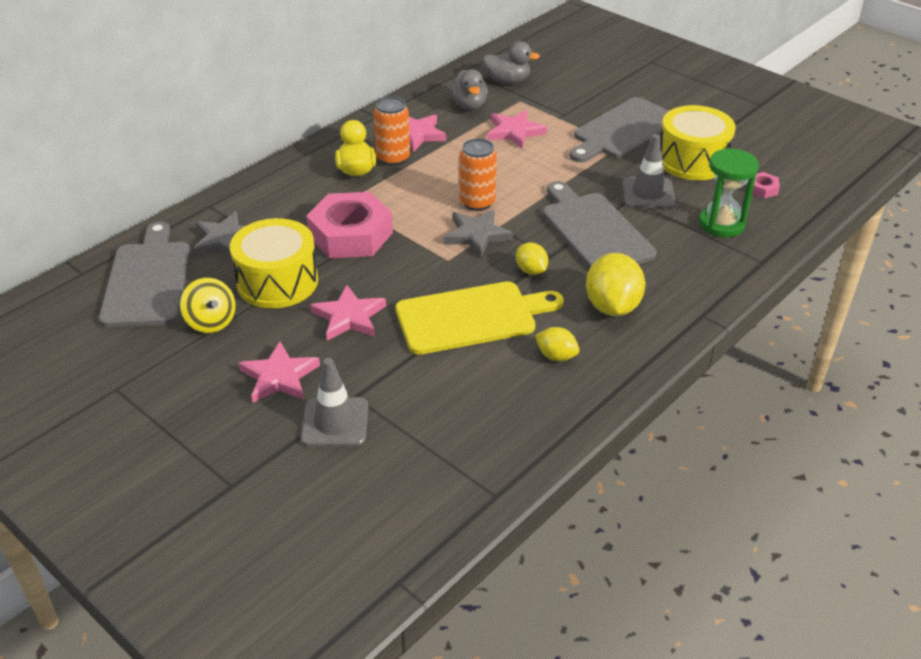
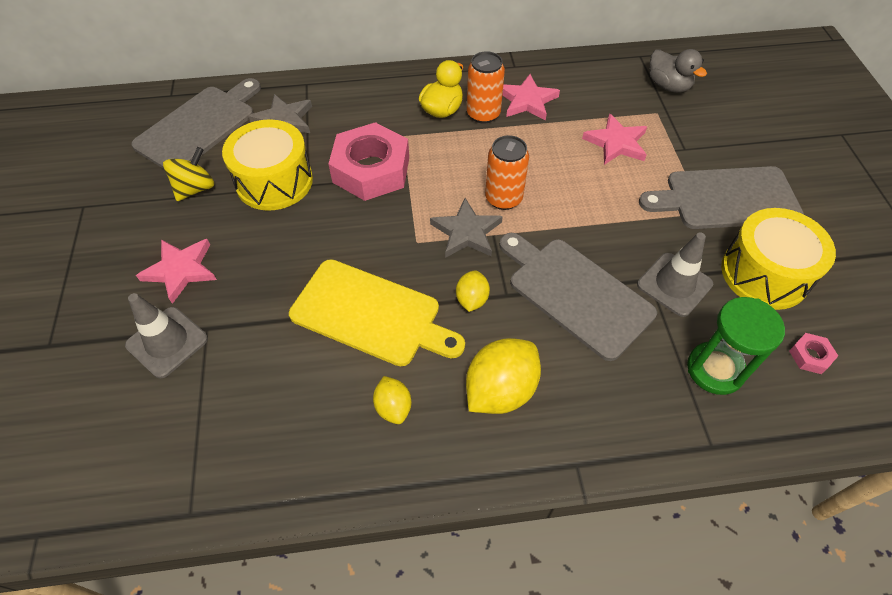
camera: 40 degrees right, 15 degrees up
yellow spinning top [180,278,236,333] -> yellow spinning top turned 150 degrees counterclockwise [163,147,214,201]
pink star [310,285,386,340] -> none
grey duck [449,69,488,110] -> none
grey cutting board [543,181,657,269] -> grey cutting board turned 60 degrees counterclockwise [499,233,657,361]

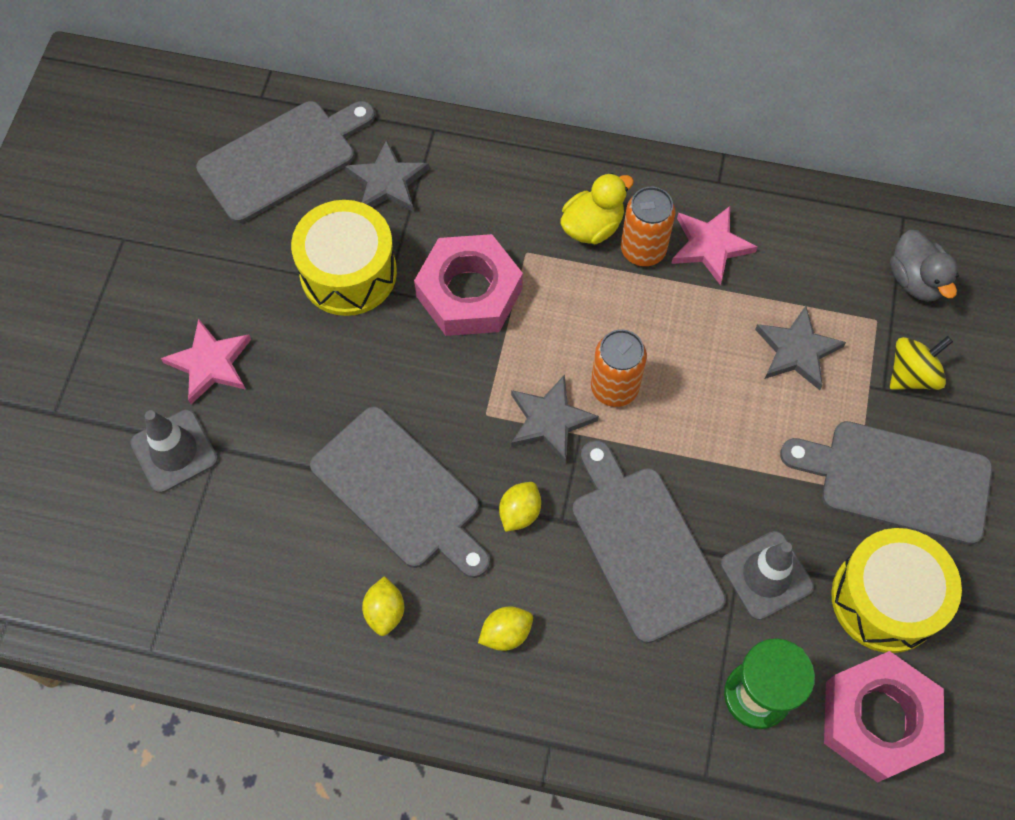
camera: 20 degrees right, 10 degrees up
yellow spinning top [163,147,214,201] -> yellow spinning top moved to [890,336,953,390]
yellow cutting board [289,259,465,366] -> grey cutting board [310,406,490,578]
yellow lemon [466,338,541,414] -> yellow lemon [478,607,533,651], size x0.55
pink star [582,113,647,165] -> grey star [755,306,846,390]
pink nut [789,333,838,374] -> pink nut [824,651,944,783], size x2.47

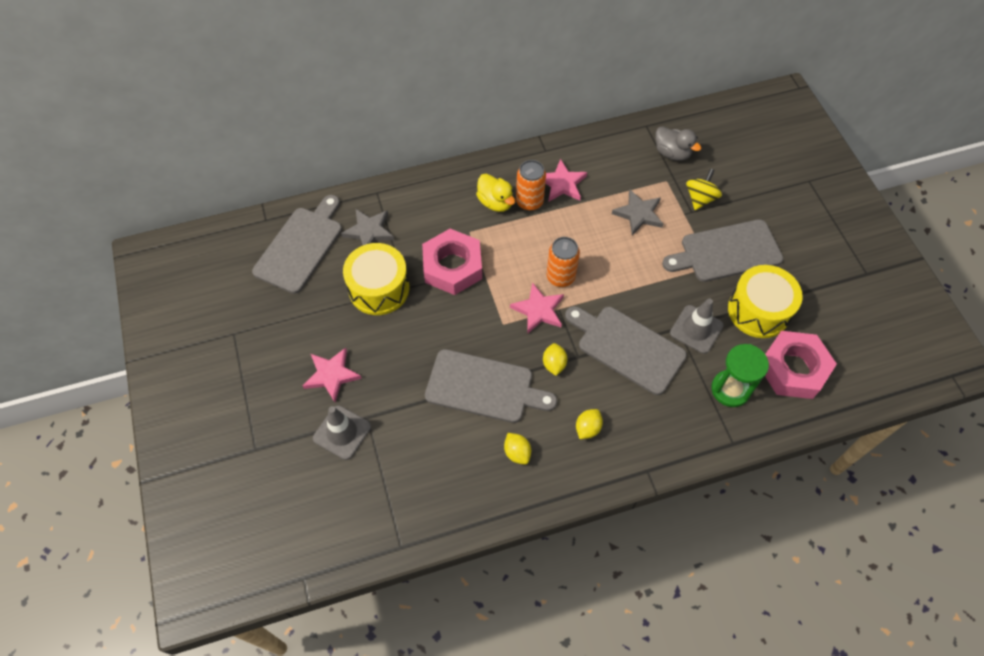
camera: 30 degrees left, 5 degrees down
grey star [511,374,599,464] -> pink star [510,282,564,333]
yellow duck [561,173,634,244] -> yellow duck turned 120 degrees clockwise [476,174,515,212]

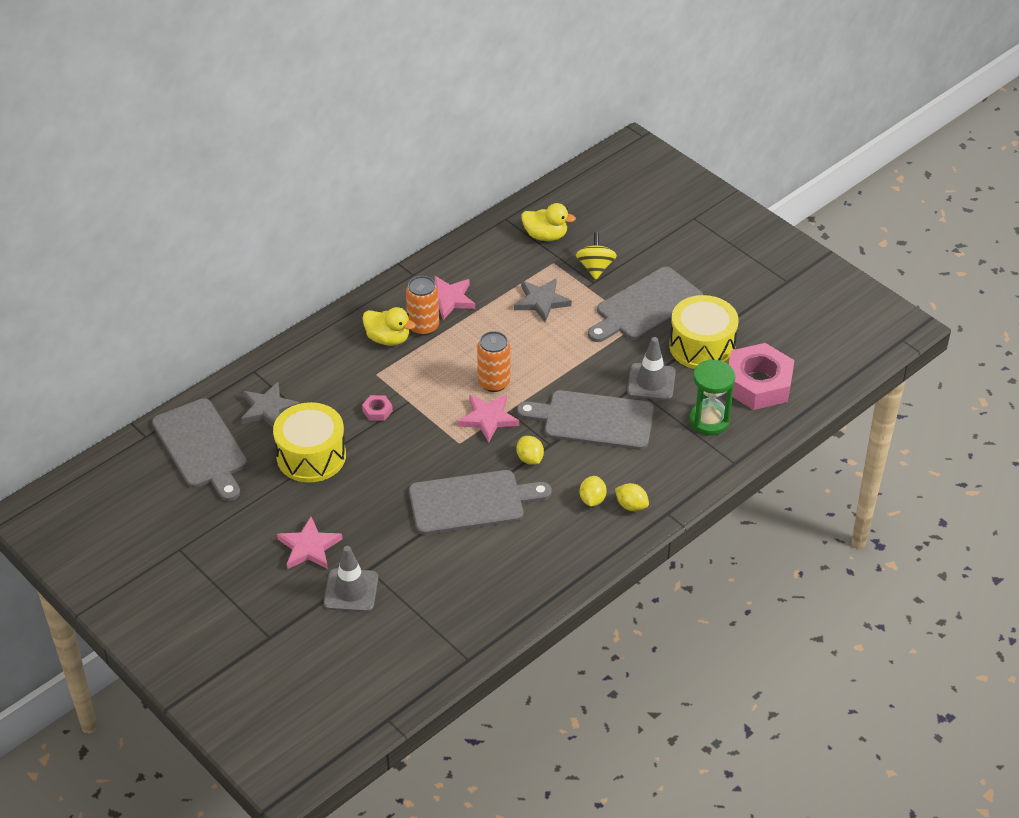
camera: 25 degrees left, 15 degrees down
grey cutting board [252,195,342,294] -> grey cutting board turned 150 degrees clockwise [152,398,247,501]
pink nut [422,229,482,295] -> pink nut [362,395,393,421], size x0.41
yellow lemon [504,433,531,465] -> yellow lemon moved to [615,483,649,511]
grey duck [656,126,701,161] -> yellow duck [521,203,576,241]

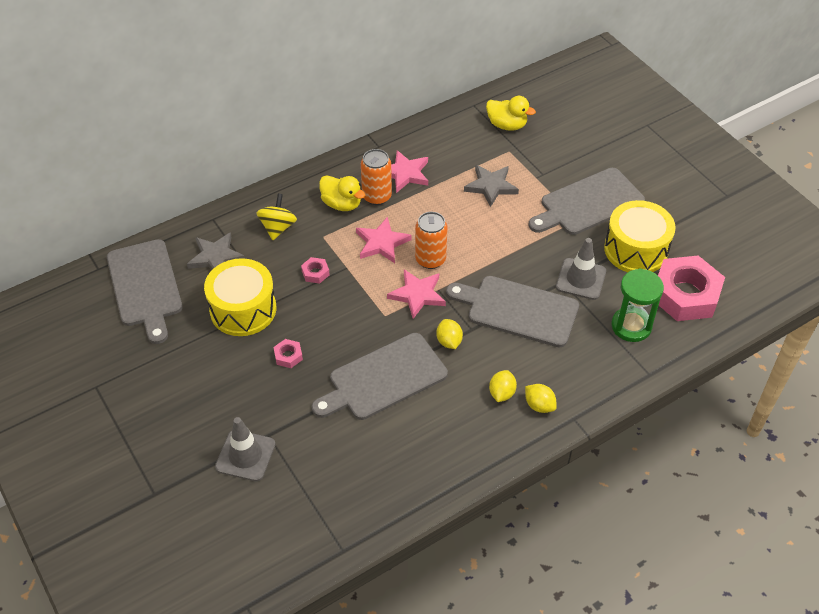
camera: 10 degrees right, 5 degrees up
pink star [277,517,342,569] -> pink star moved to [356,217,412,263]
grey cutting board [409,470,552,535] -> grey cutting board turned 150 degrees clockwise [312,333,448,420]
yellow spinning top [576,232,617,280] -> yellow spinning top moved to [257,193,297,240]
none -> pink nut [274,339,303,368]

